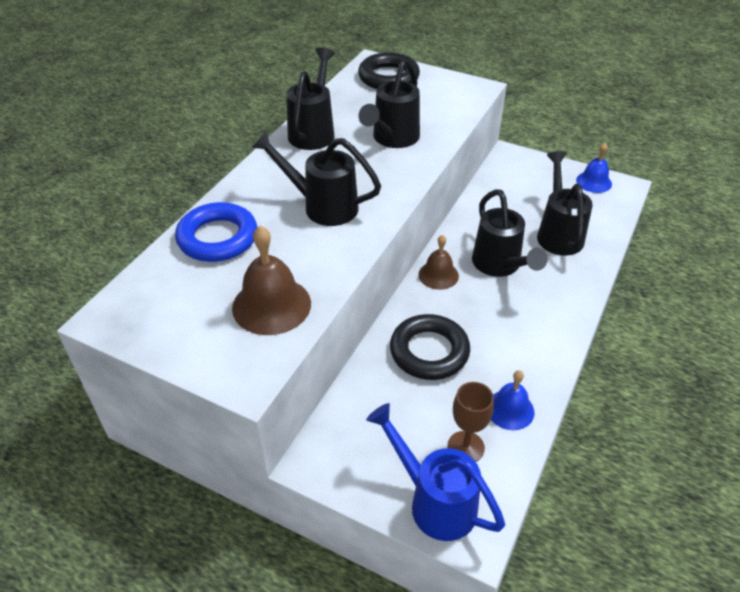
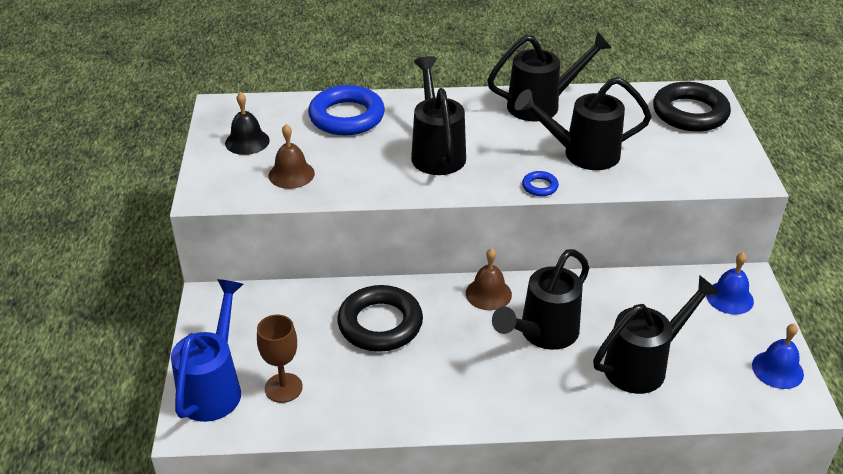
camera: 60 degrees right, 5 degrees down
brown bell [232,226,311,335] -> brown bell [269,124,315,189], size x0.63
blue bell [491,370,534,430] -> blue bell moved to [706,252,754,315]
none -> black bell [225,92,270,155]
none -> blue ring [522,171,559,196]

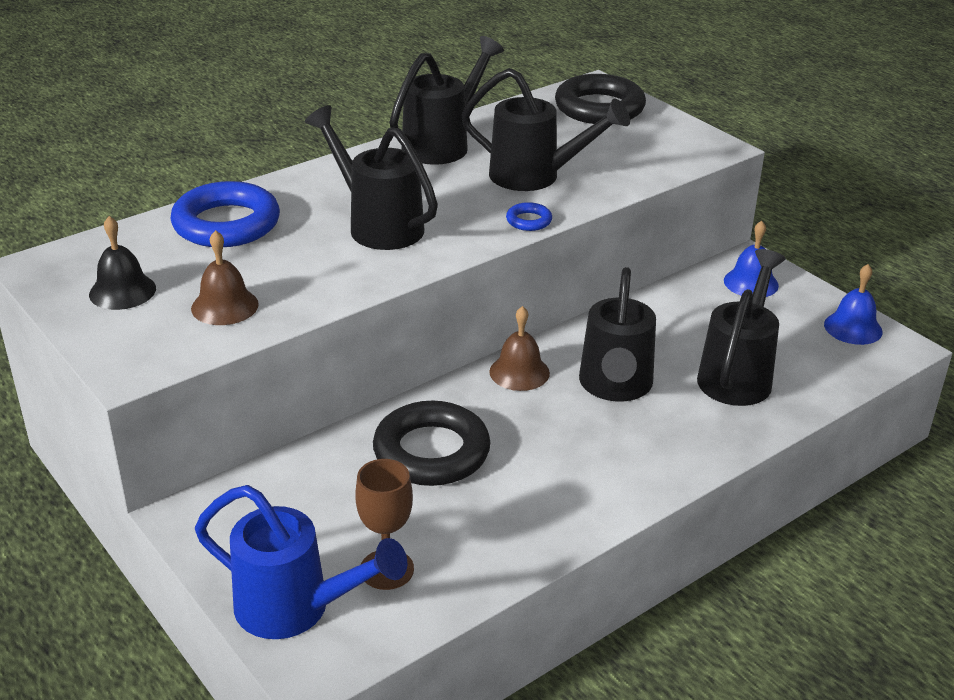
camera: 35 degrees left, 5 degrees down
blue watering can [171,279,243,422] -> blue watering can turned 135 degrees clockwise [195,485,407,639]
black watering can [514,77,652,170] -> black watering can turned 120 degrees counterclockwise [461,68,630,191]

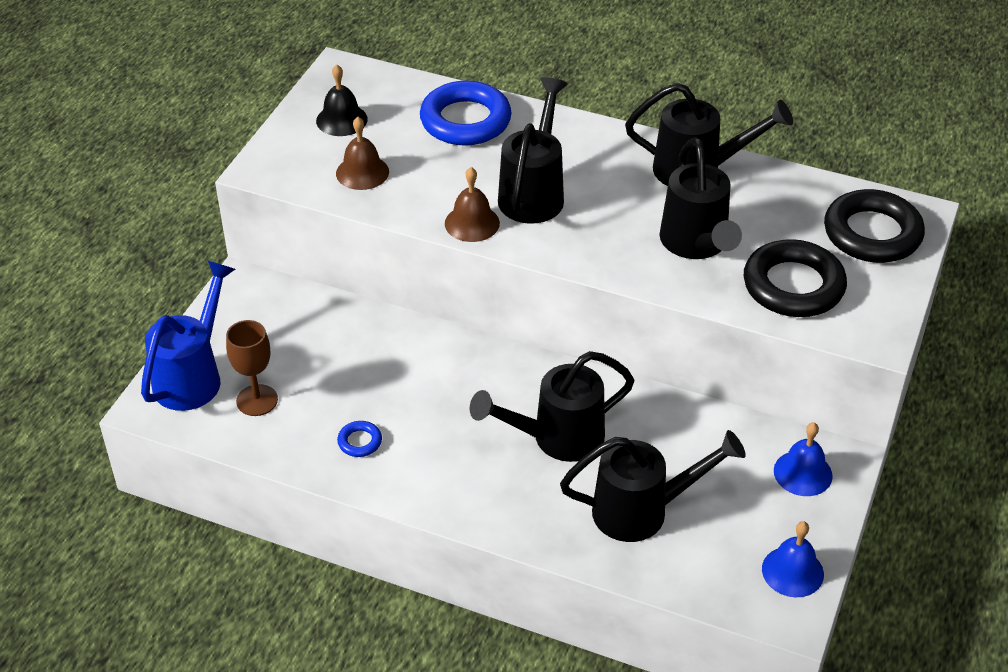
camera: 60 degrees right, 10 degrees up
blue watering can [195,485,407,639] -> blue watering can turned 150 degrees counterclockwise [141,261,235,411]
black ring [373,400,490,486] -> black ring moved to [744,239,847,317]
brown bell [489,306,550,391] -> brown bell moved to [445,167,500,242]
blue ring [506,202,552,231] -> blue ring moved to [337,421,382,457]

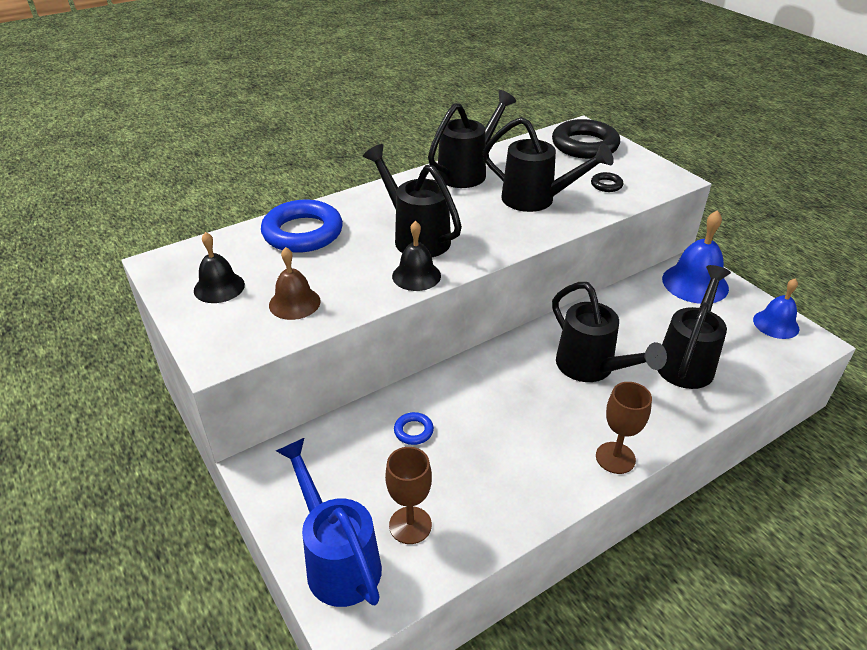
camera: 55 degrees left, 5 degrees down
blue ring [337,421,382,457] -> blue ring moved to [394,412,434,445]
brown bell [445,167,500,242] -> black bell [392,221,441,291]
black watering can [470,351,635,462] -> black watering can turned 45 degrees counterclockwise [552,282,667,382]
black ring [744,239,847,317] -> black ring [591,172,623,192], size x0.44
blue bell [774,422,833,496] -> blue bell [662,210,729,304], size x1.58
none -> brown goblet [596,382,652,474]

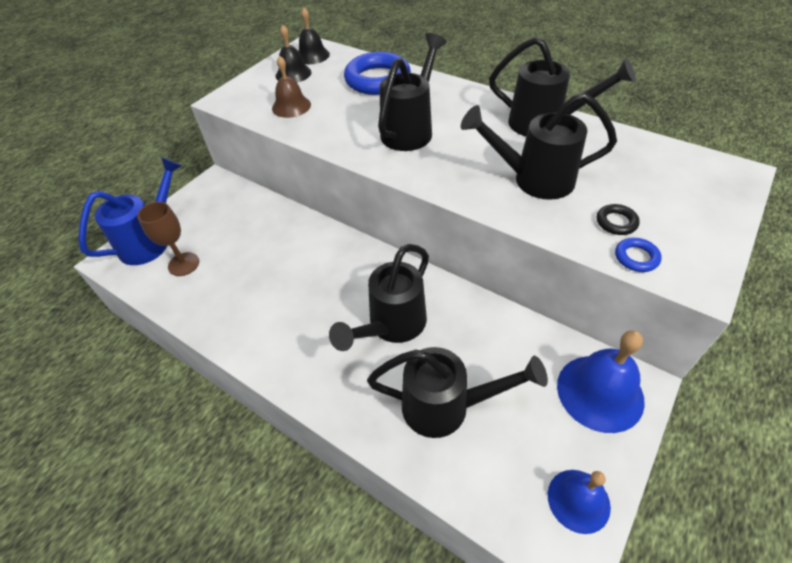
camera: 70 degrees right, 10 degrees up
black bell [392,221,441,291] -> black bell moved to [299,8,330,64]
blue ring [394,412,434,445] -> blue ring moved to [615,238,662,272]
black watering can [483,117,614,212] -> black watering can turned 90 degrees clockwise [461,92,617,200]
black ring [552,119,620,159] -> none
brown goblet [596,382,652,474] -> none

